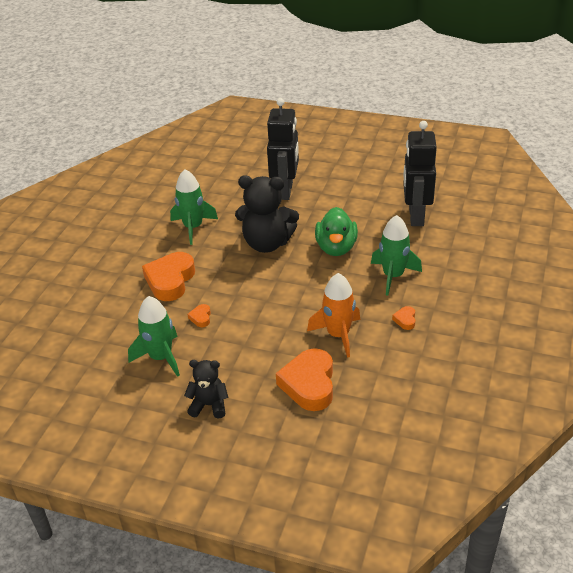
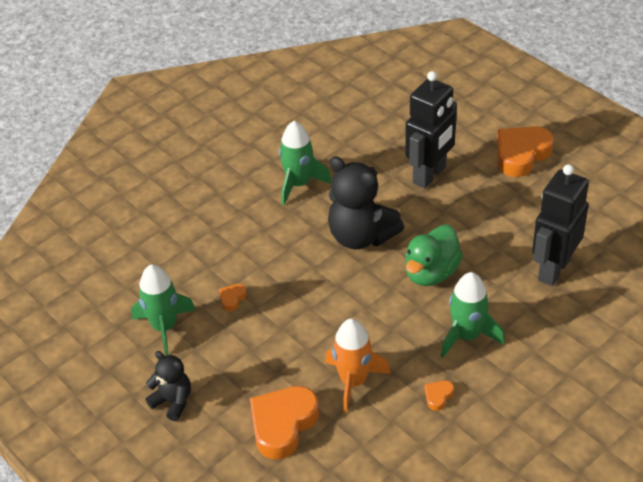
camera: 30 degrees right, 5 degrees up
orange heart [142,252,195,301] -> orange heart moved to [497,126,554,177]

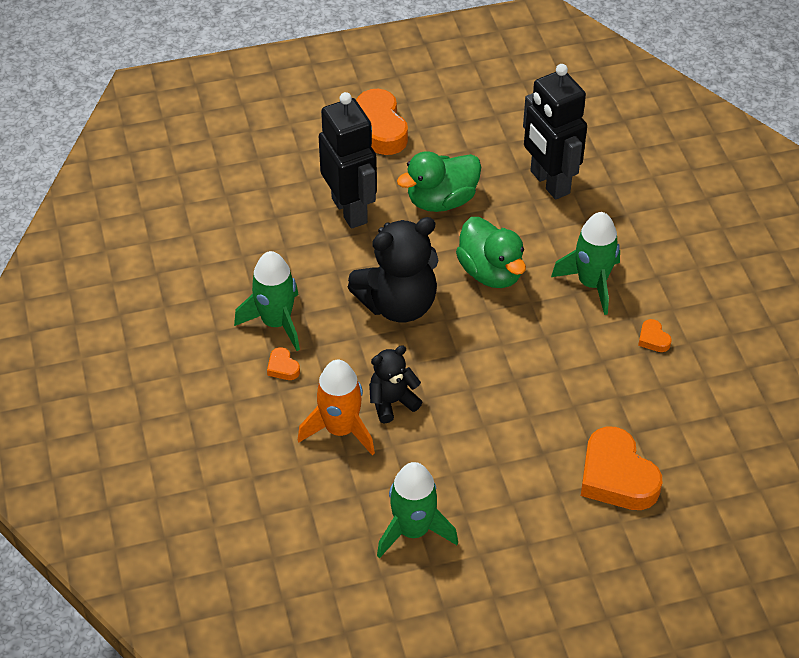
camera: 65 degrees left, 5 degrees up
black teddy bear [145,351,191,421] -> black teddy bear moved to [369,345,422,424]
orange heart [219,284,246,311] -> orange heart moved to [267,347,300,380]
orange rocket [325,319,391,413] -> orange rocket moved to [298,360,375,455]
none -> green duck [397,151,481,212]

